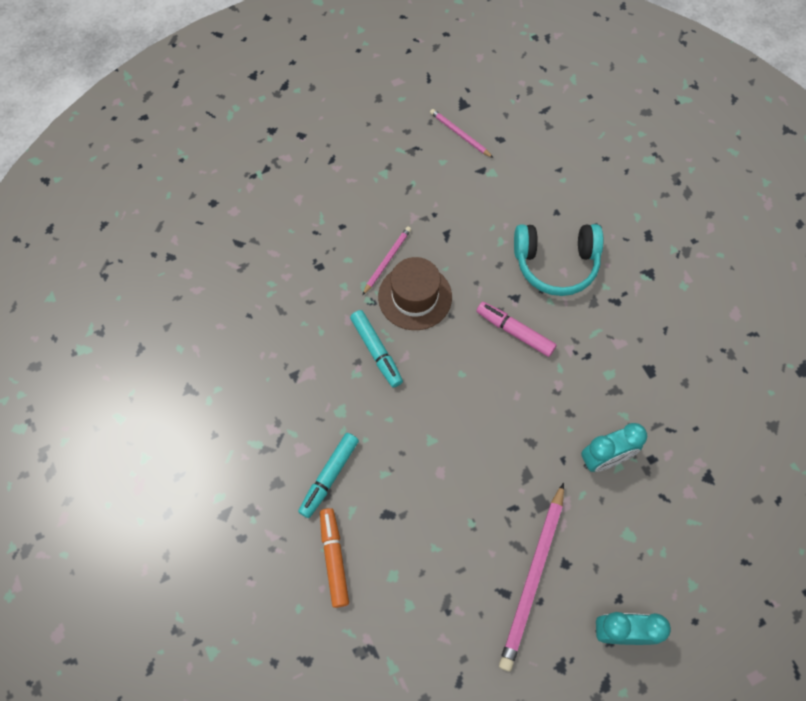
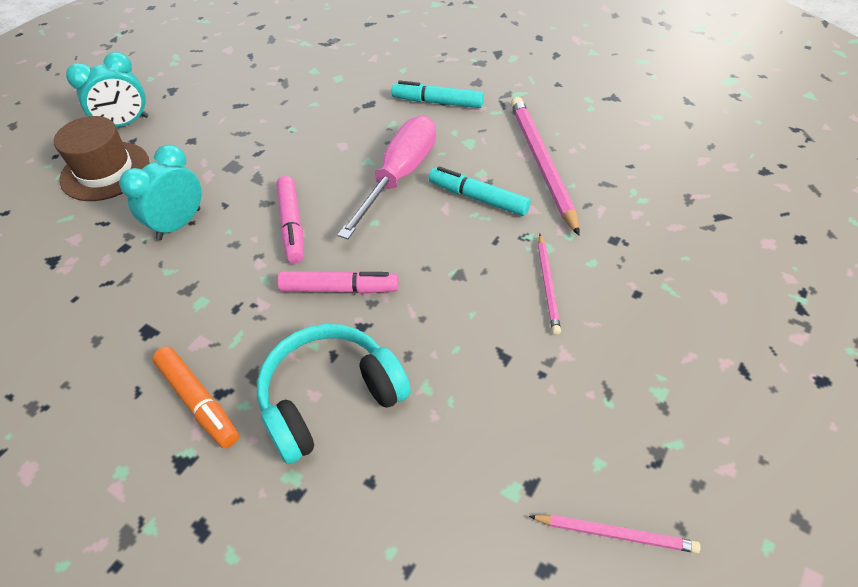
camera: 150 degrees right, 15 degrees down
turquoise marker [298,433,359,518] -> turquoise marker turned 75 degrees counterclockwise [391,80,484,108]
orange marker [320,508,349,608] -> orange marker moved to [152,346,239,448]
brown hat [378,257,452,330] -> brown hat moved to [54,116,149,201]
pink pencil [499,483,564,671] -> pink pencil moved to [511,97,580,236]
none -> pink marker [276,176,304,263]
none -> pink screwdriver [337,116,436,240]

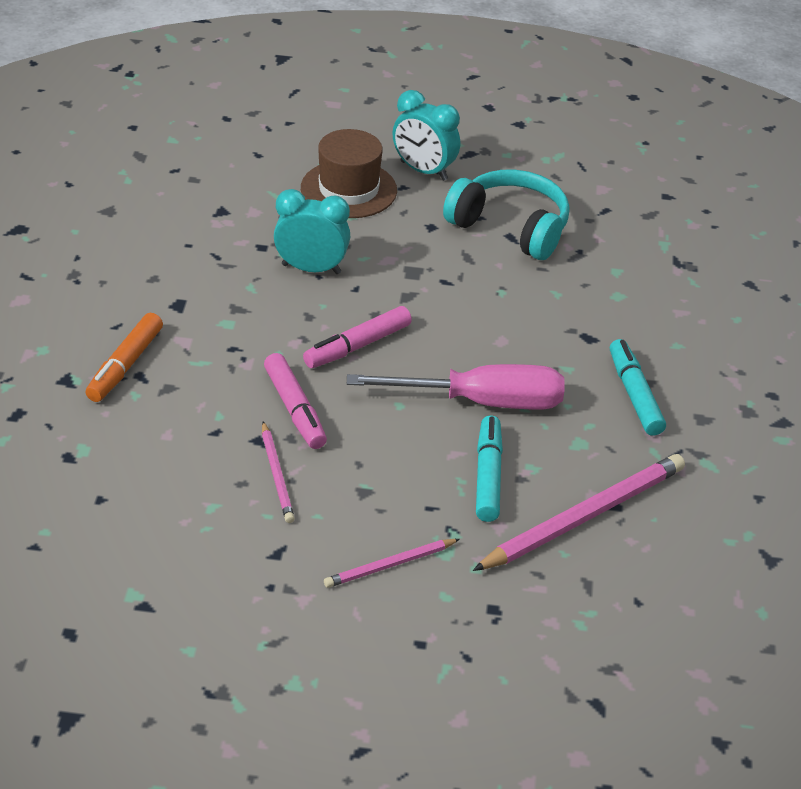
camera: 60 degrees right, 10 degrees down
turquoise headphones [257,324,411,464] -> turquoise headphones moved to [443,170,570,260]
pink pencil [529,514,701,553] -> pink pencil moved to [262,421,295,523]

